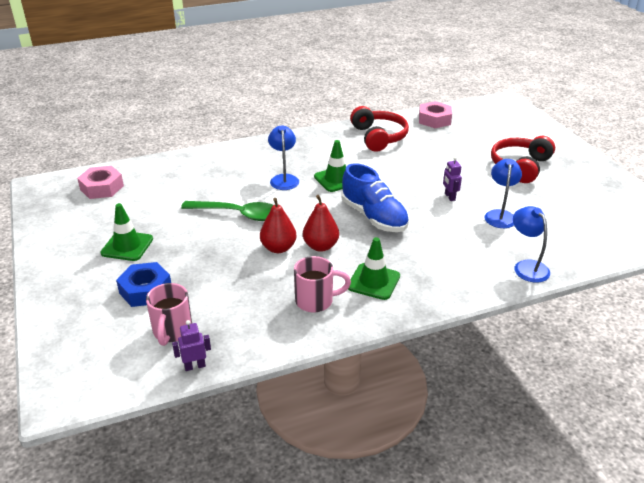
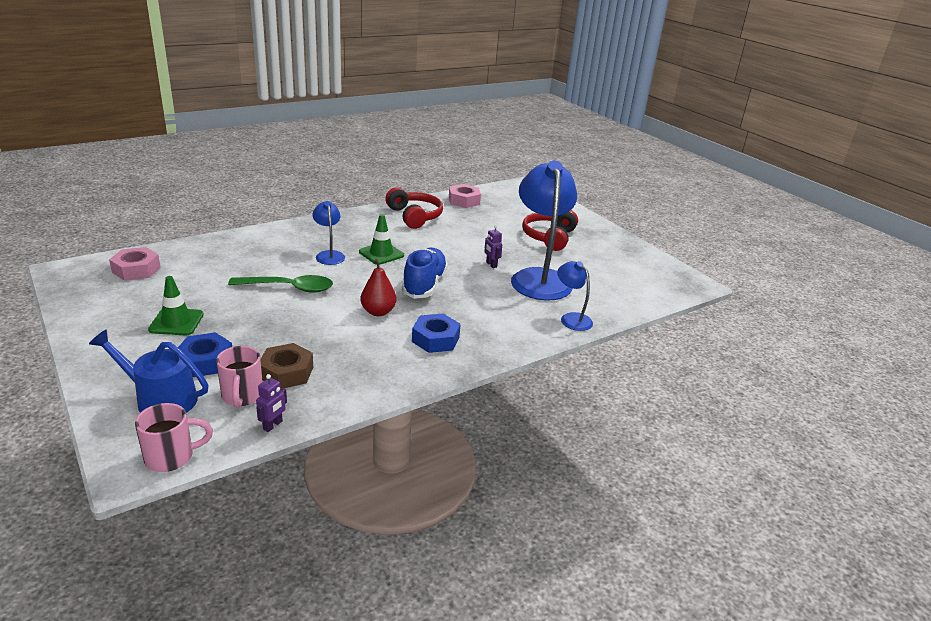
camera: 15 degrees left, 5 degrees down
purple robot [172,320,211,371] -> purple robot turned 150 degrees clockwise [256,374,287,432]
red pear [260,198,297,253] -> none
pink mug [294,256,351,312] -> pink mug moved to [135,403,213,472]
blue shoe [341,163,409,232] -> blue shoe turned 120 degrees counterclockwise [402,248,448,299]
green traffic cone [348,237,400,300] -> blue nut [412,313,461,353]
blue lamp [484,159,522,228] -> blue lamp [511,161,577,300], size x2.09
none -> blue watering can [89,330,208,413]
none -> brown nut [261,343,313,388]

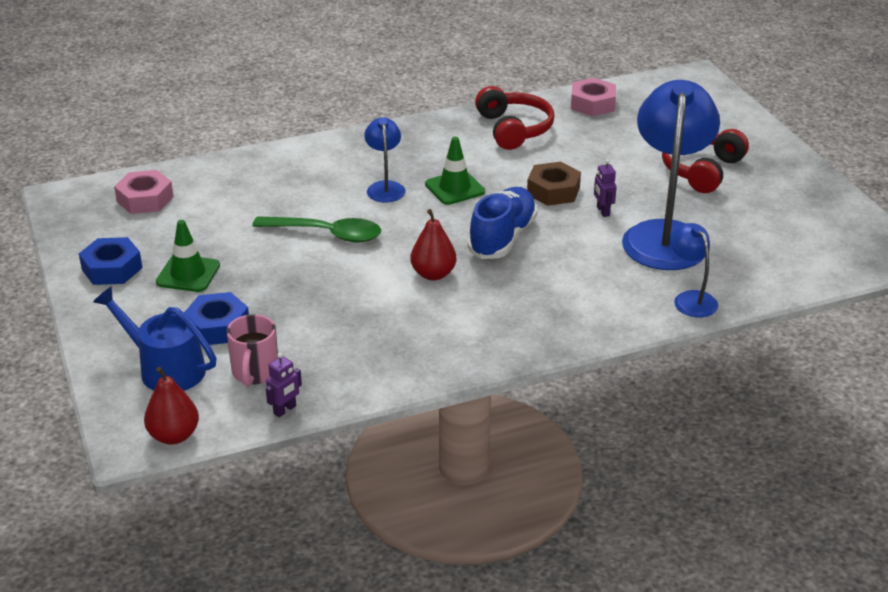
camera: 15 degrees right, 5 degrees up
pink mug [135,403,213,472] -> red pear [144,367,199,444]
brown nut [261,343,313,388] -> brown nut moved to [527,162,581,206]
blue nut [412,313,461,353] -> blue nut moved to [79,237,143,285]

